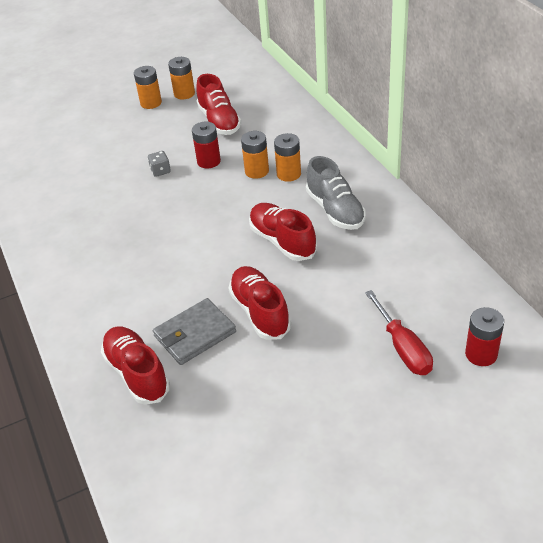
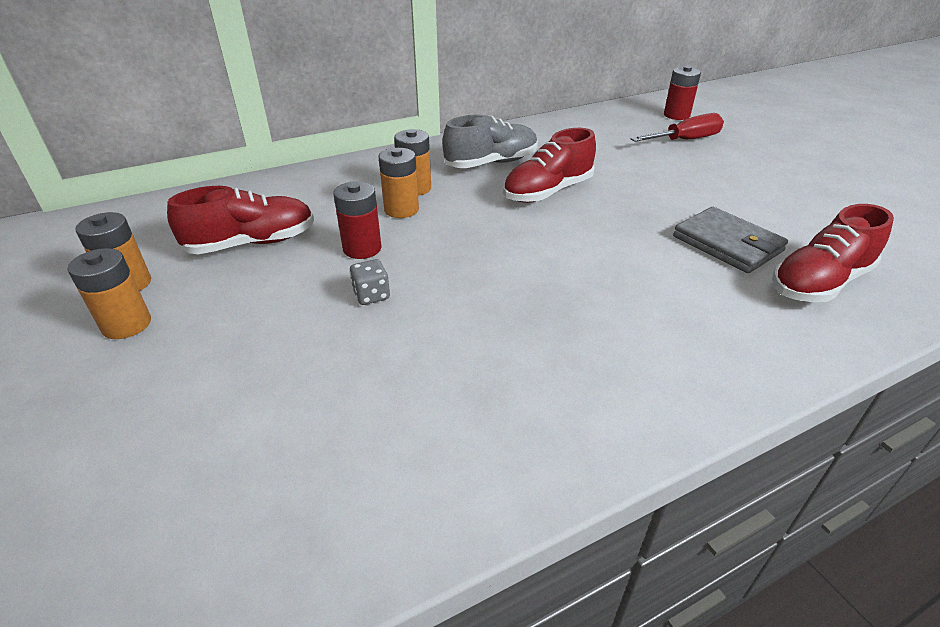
camera: 95 degrees left, 5 degrees down
red shoe [228,266,291,340] -> none

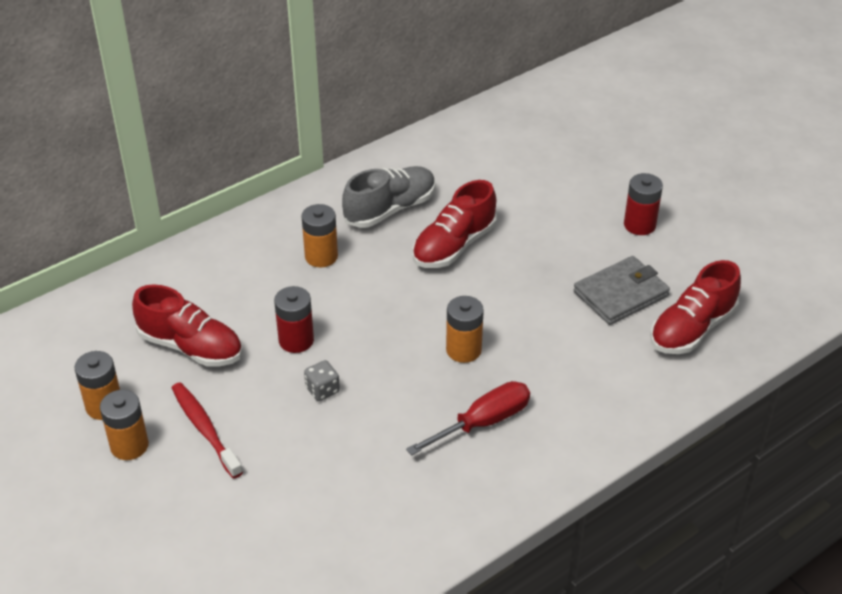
camera: 10 degrees left, 5 degrees up
red shoe [167,186,314,254] -> red shoe turned 60 degrees clockwise [132,284,242,367]
orange battery [378,148,419,218] -> orange battery moved to [446,296,484,363]
red screwdriver [630,113,724,142] -> red screwdriver moved to [406,381,530,456]
red battery [664,66,701,120] -> red battery moved to [624,173,663,235]
grey wallet [673,207,788,273] -> grey wallet turned 75 degrees counterclockwise [574,256,670,325]
none -> red toothbrush [172,382,243,479]

